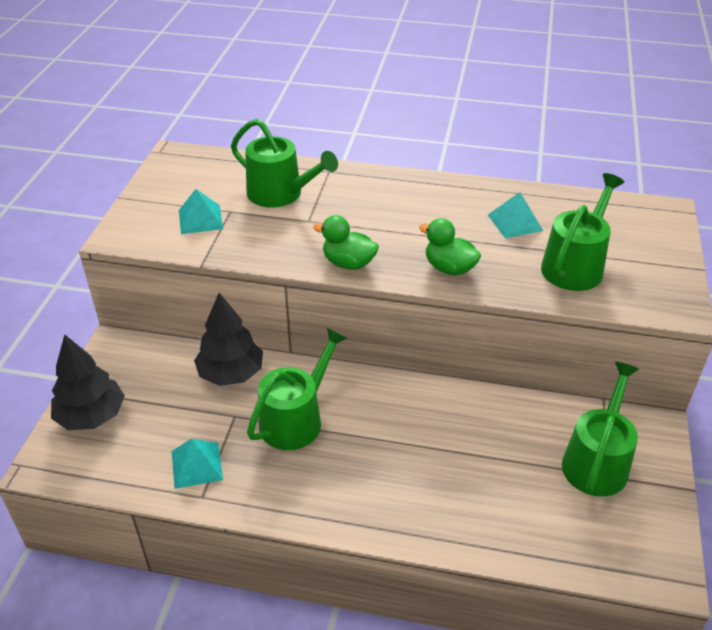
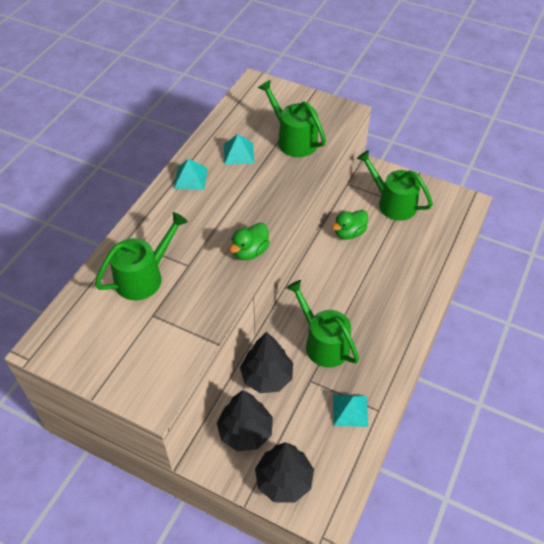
camera: 75 degrees left, 10 degrees up
turquoise pyramid [179,189,223,234] -> turquoise pyramid moved to [174,159,208,190]
green duck [419,218,481,276] -> green duck moved to [332,210,368,239]
none -> black tree [217,390,273,451]

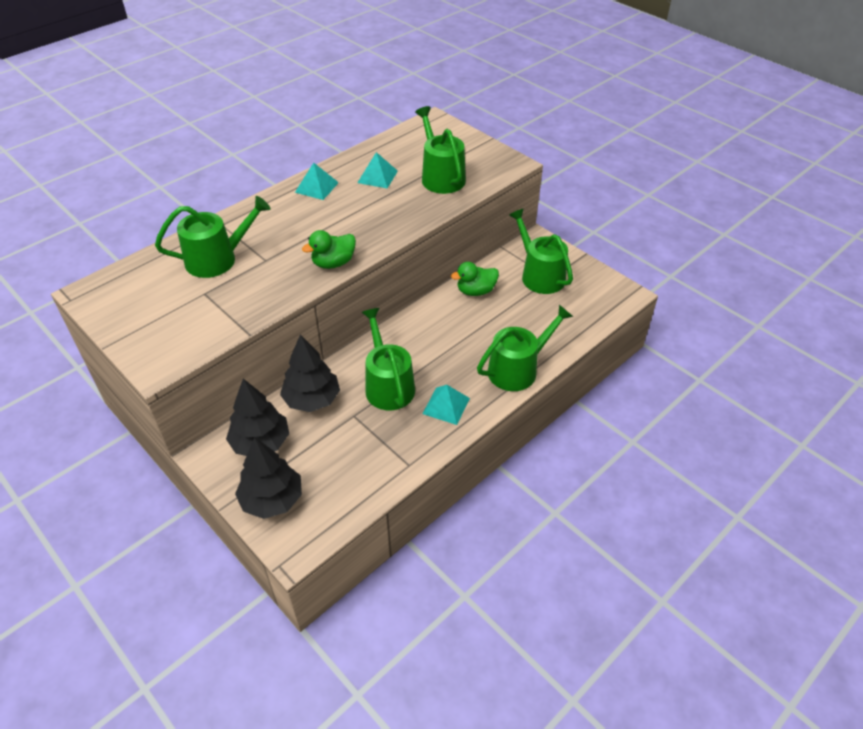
camera: 20 degrees right, 5 degrees down
turquoise pyramid [333,395,368,427] -> turquoise pyramid moved to [422,385,470,425]
none -> green watering can [477,305,573,391]

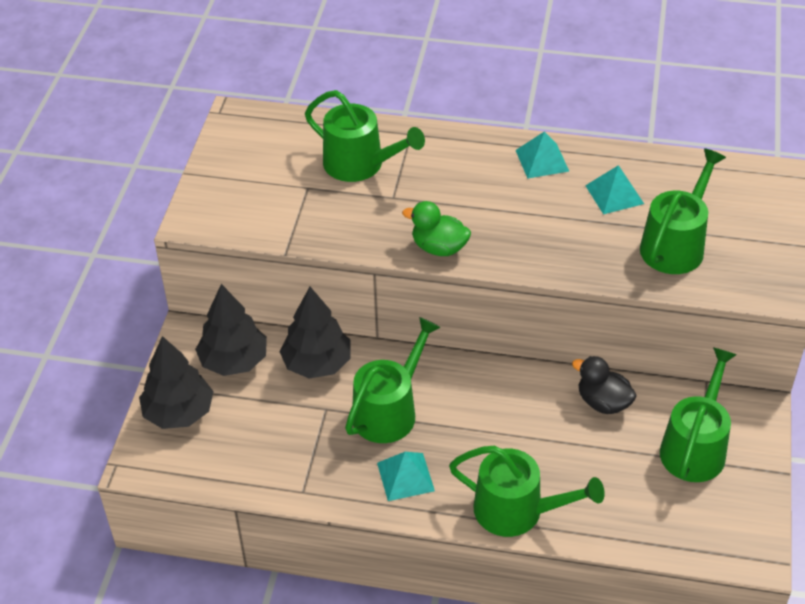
camera: 55 degrees right, 0 degrees up
green duck [451,262,499,296] -> black duck [572,356,637,414]

